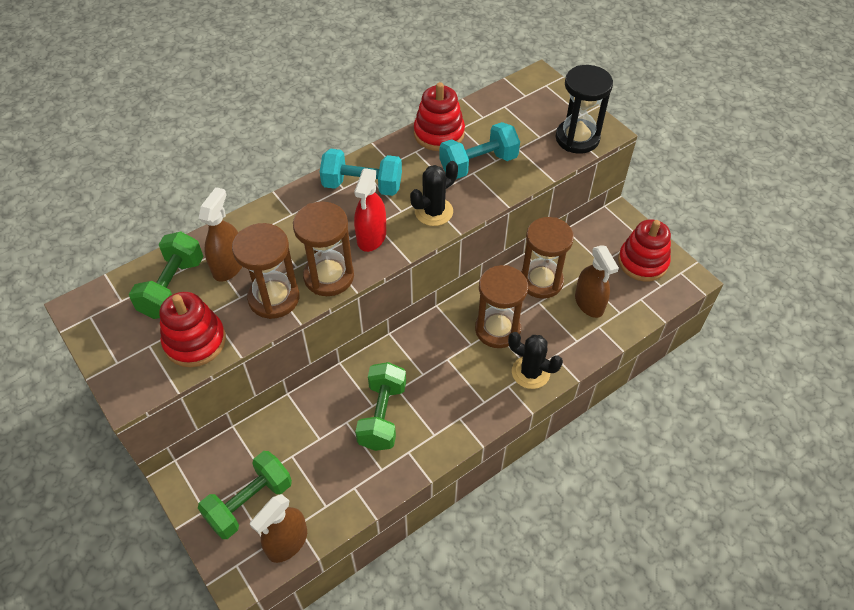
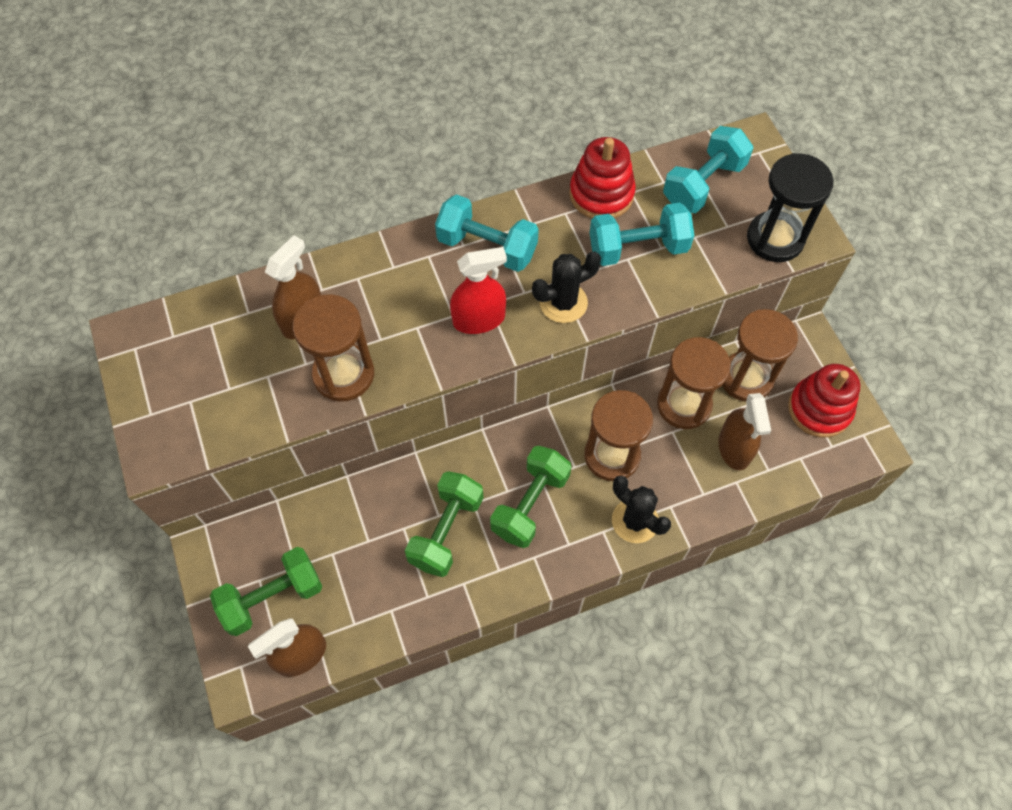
camera: 15 degrees right, 10 degrees up
green dumbbell [129,232,204,319] -> green dumbbell moved to [490,446,572,548]
red stacking toy [159,292,226,367] -> none
brown hourglass [293,202,354,296] -> brown hourglass moved to [722,309,798,402]
red spray bottle [354,168,386,252] -> red spray bottle turned 135 degrees counterclockwise [450,247,507,334]
none -> turquoise dumbbell [663,126,753,213]

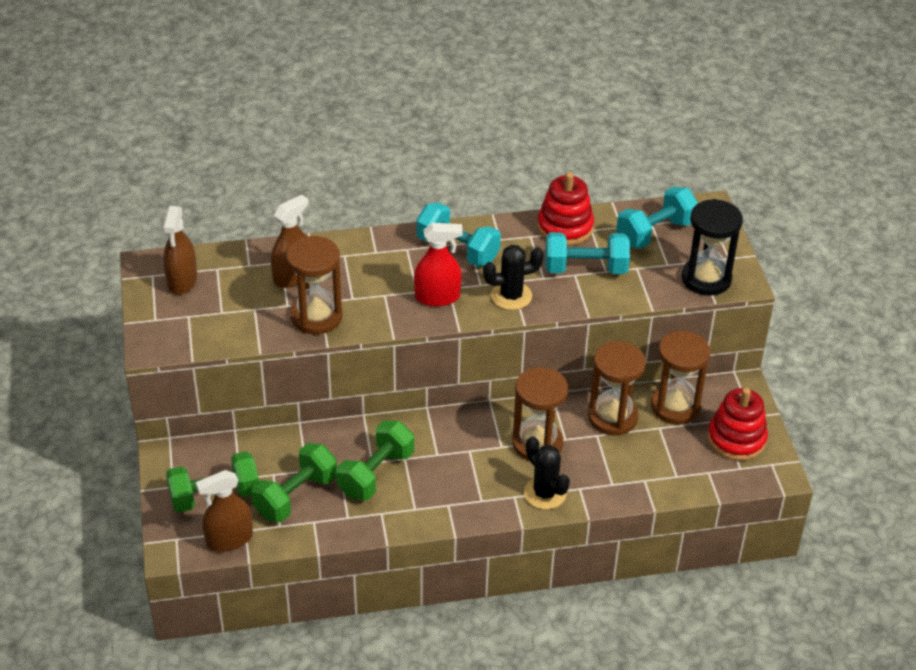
camera: 10 degrees right, 20 degrees down
green dumbbell [490,446,572,548] -> green dumbbell moved to [251,443,337,522]
brown spray bottle [718,393,771,470] -> brown spray bottle moved to [163,206,197,295]

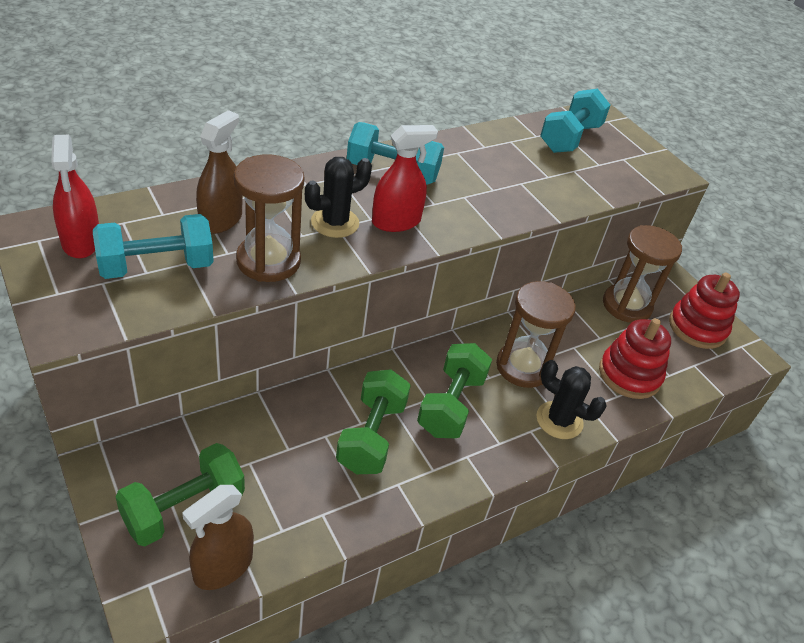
camera: 25 degrees left, 0 degrees up
brown spray bottle [163,206,197,295] -> red spray bottle [51,135,99,258]
green dumbbell [251,443,337,522] -> green dumbbell moved to [417,343,492,438]
black cactus [483,245,544,310] -> black cactus moved to [305,157,372,238]
red stacking toy [537,172,594,246] -> red stacking toy moved to [599,318,671,399]
turquoise dumbbell [545,232,630,274] -> turquoise dumbbell moved to [93,214,214,279]
brown hourglass [588,341,646,436] -> none
black hourglass [682,199,743,296] -> none

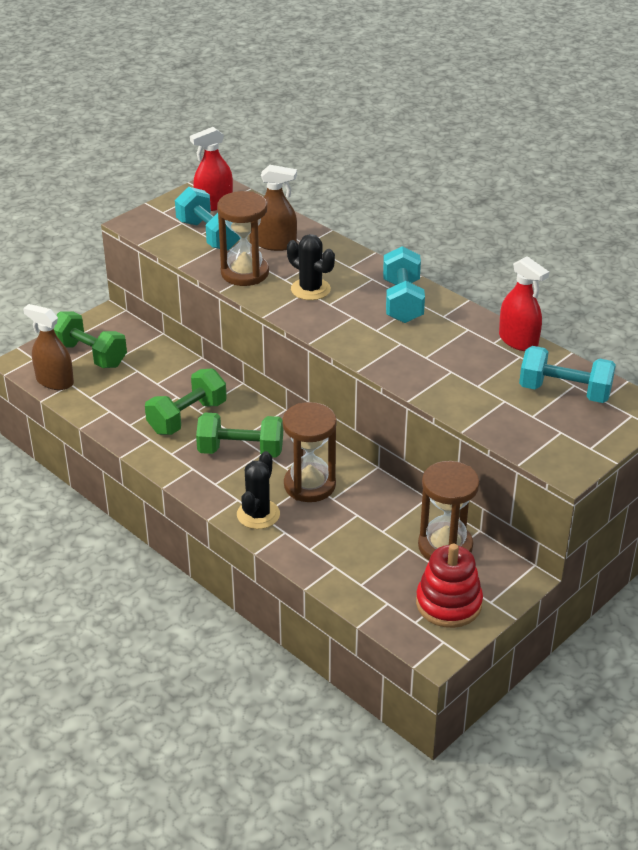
camera: 80 degrees right, 5 degrees down
green dumbbell [336,369,411,474] -> green dumbbell turned 45 degrees counterclockwise [145,369,227,435]
red spray bottle [372,125,438,232] -> red spray bottle moved to [499,256,549,351]
red stacking toy [599,318,671,399] -> none

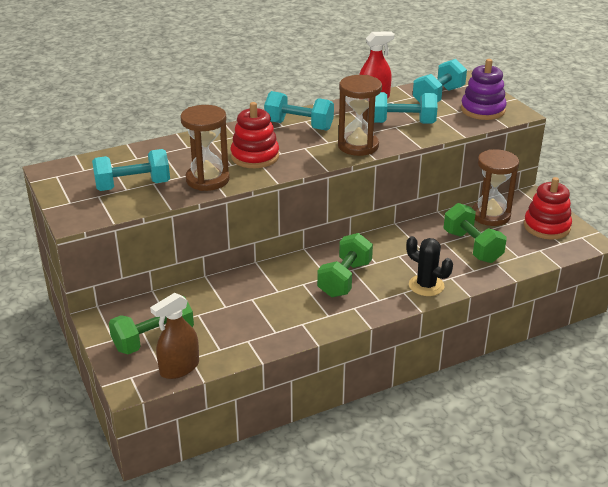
camera: 70 degrees left, 5 degrees down
green dumbbell [145,369,227,435] -> green dumbbell moved to [444,203,507,263]
red spray bottle [190,127,233,211] -> none
brown spray bottle [258,165,297,251] -> none
brown hourglass [282,402,337,502] -> brown hourglass moved to [338,75,382,156]
black cactus [287,234,335,300] -> red stacking toy [231,102,279,168]
none -> turquoise dumbbell [374,92,438,124]
none -> purple stacking toy [461,59,507,120]

